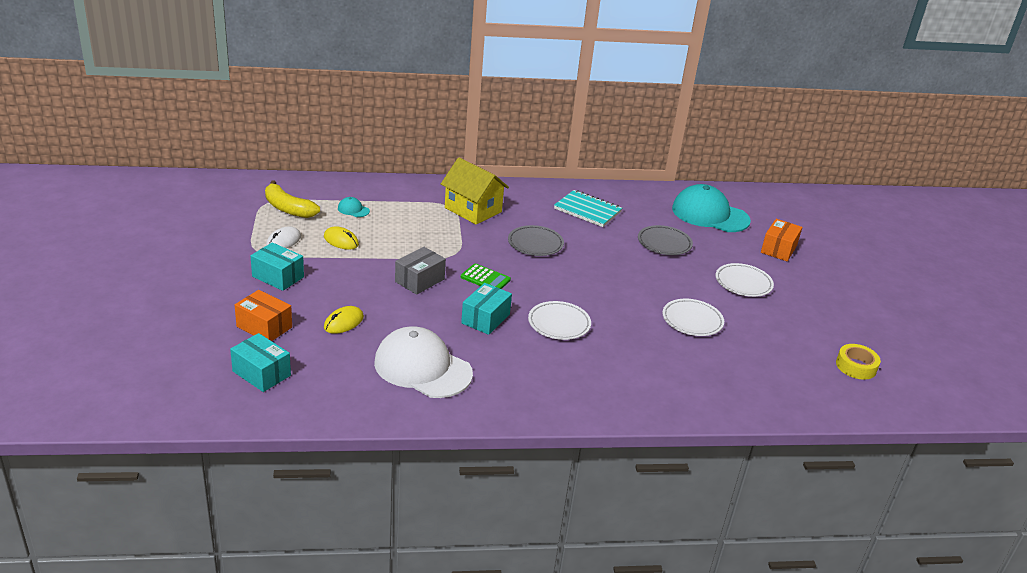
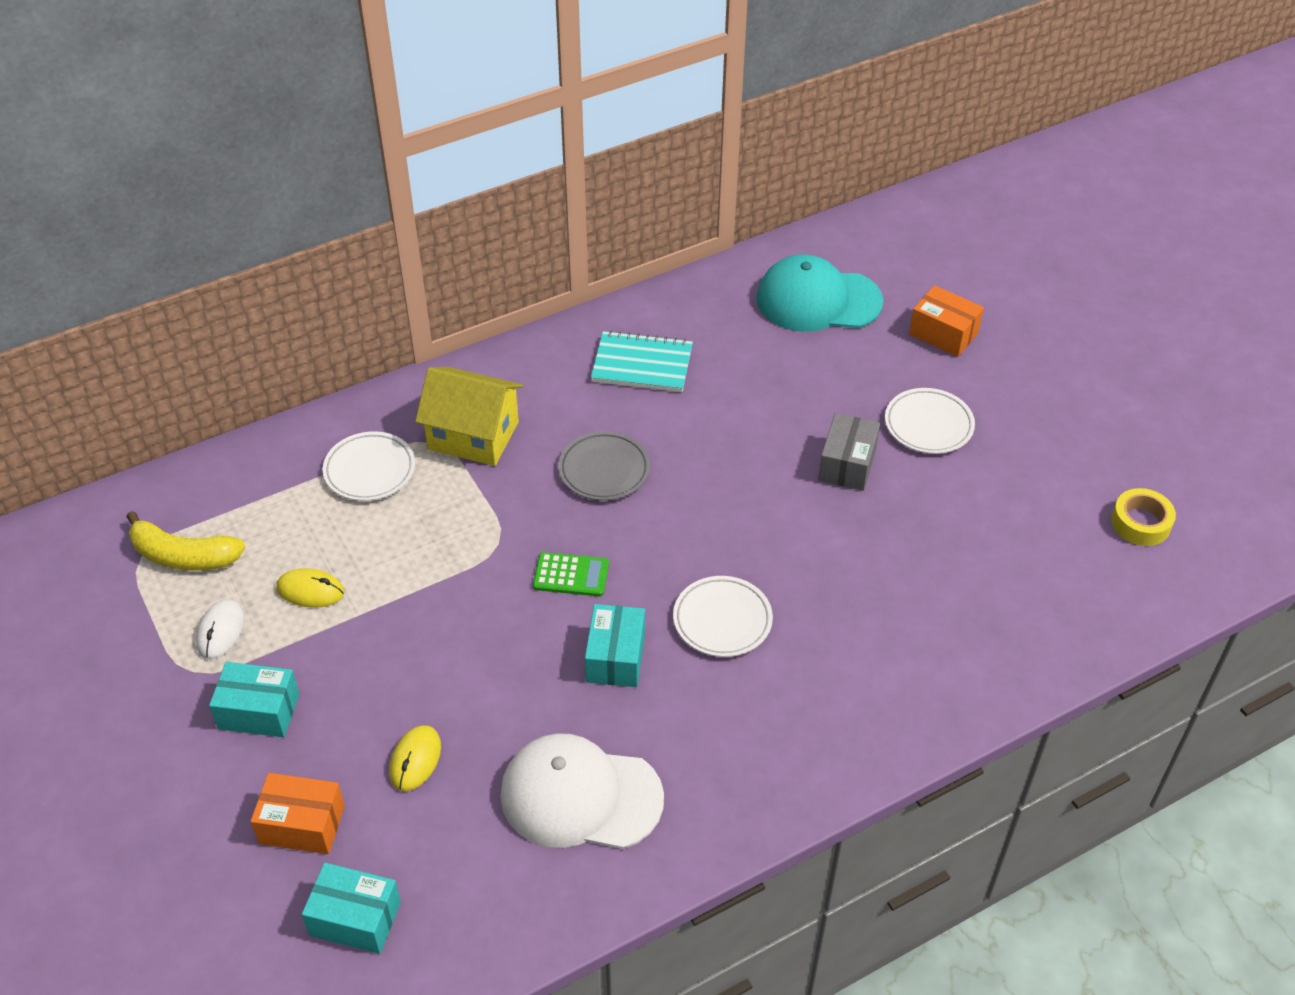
camera: 20 degrees left, 15 degrees up
turquoise cap [338,197,370,217] -> none
grey box [395,247,446,295] -> grey box moved to [818,413,880,491]
grey plate [638,225,693,255] -> none
white plate [662,299,724,336] -> white plate moved to [323,431,415,501]
orange box [761,219,802,261] -> orange box turned 60 degrees counterclockwise [909,285,984,357]

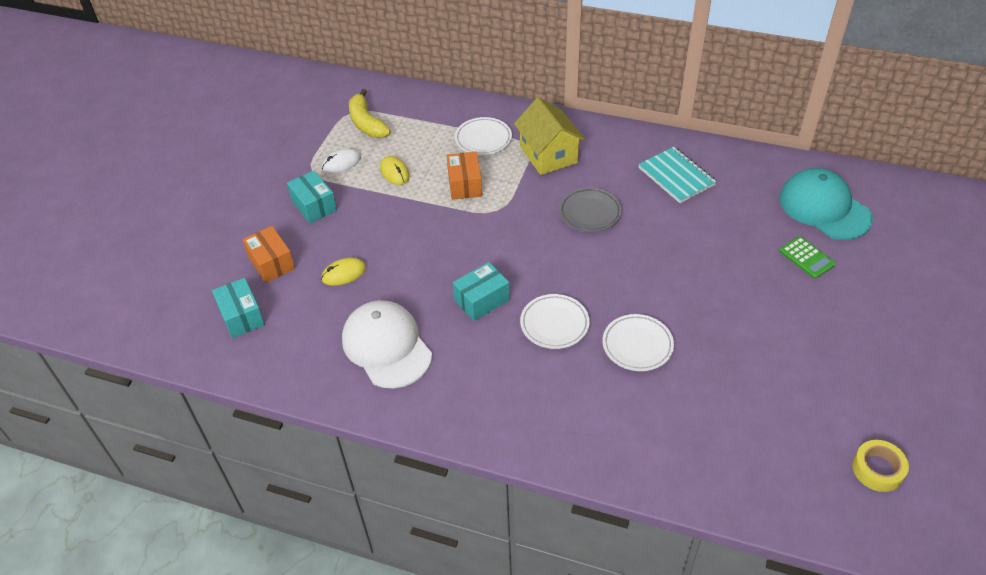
camera: 50 degrees right, 0 degrees up
green calculator [533,552,609,597] -> green calculator moved to [779,236,836,279]
grey box [818,413,880,491] -> none
white plate [885,388,975,454] -> white plate moved to [603,314,674,371]
orange box [909,285,984,357] -> orange box moved to [447,152,482,200]

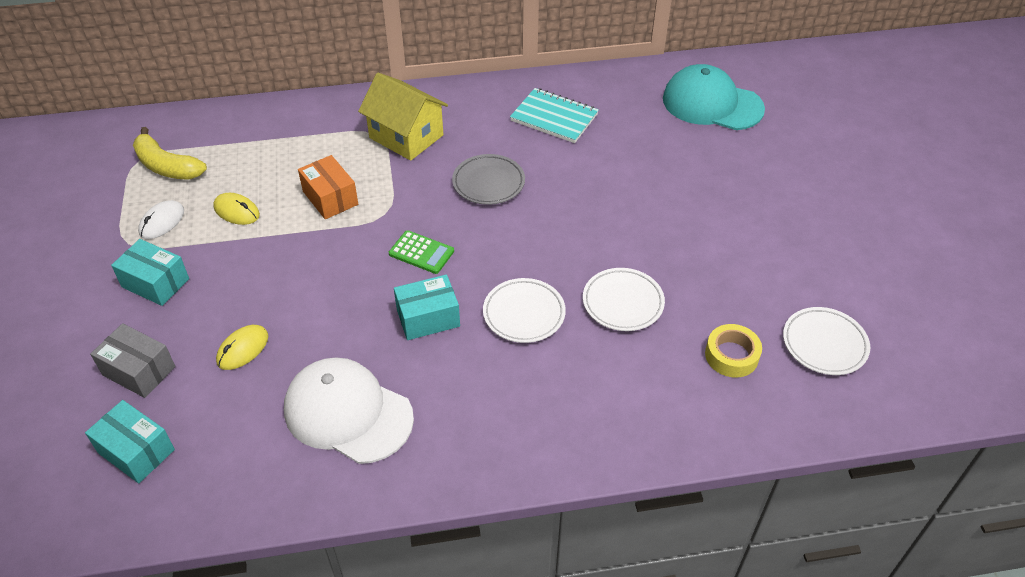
camera: 30 degrees left, 0 degrees up
orange box [242,226,295,283] -> grey box [90,323,175,398]
turquoise box [453,262,510,321] -> turquoise box turned 45 degrees clockwise [394,274,460,340]
white plate [455,117,512,155] -> white plate moved to [783,307,870,375]
green calculator [779,236,836,279] -> green calculator moved to [389,230,454,274]
yellow tape [852,440,909,492] -> yellow tape moved to [705,324,762,378]

